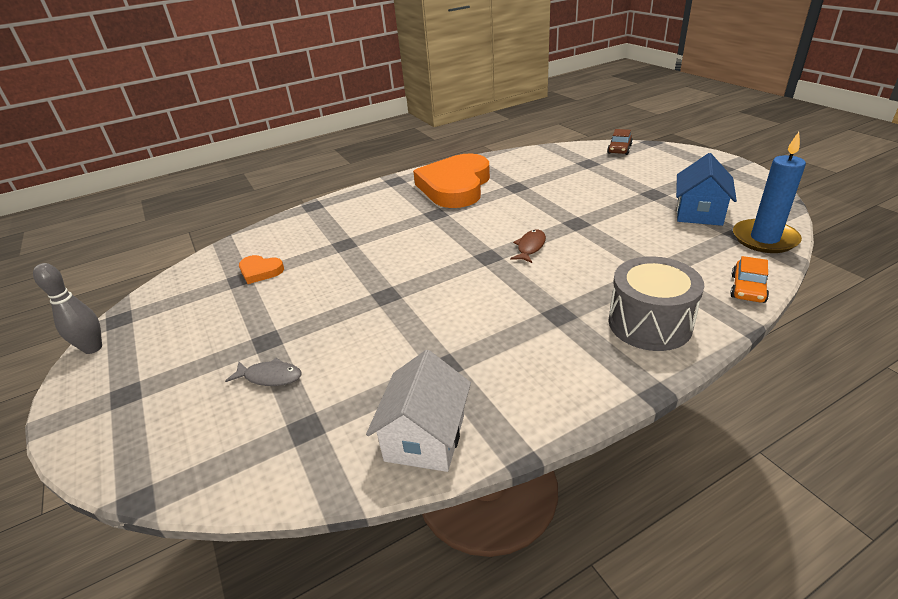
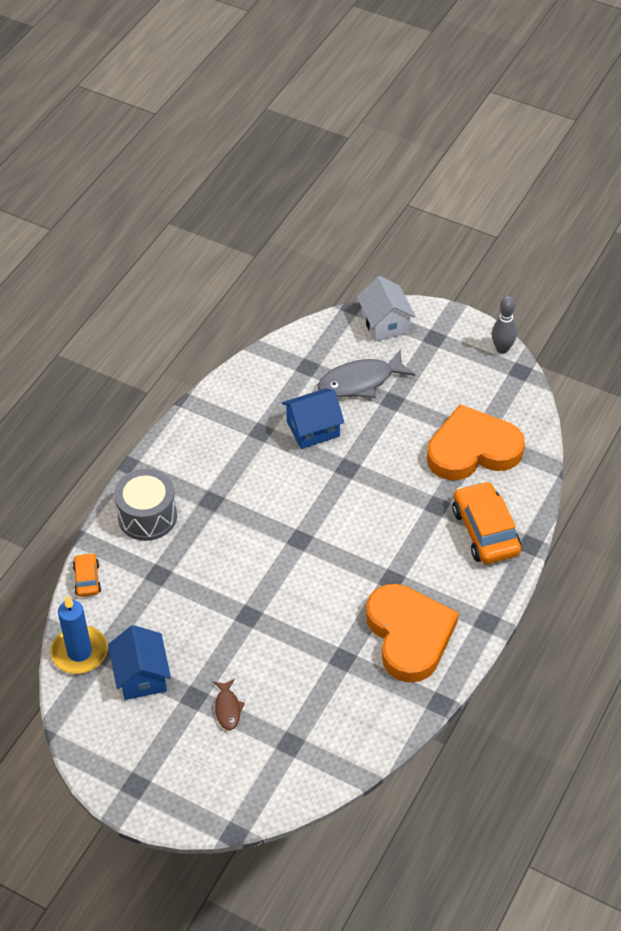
camera: 145 degrees right, 15 degrees up
grey fish [225,358,302,386] -> grey fish [318,350,415,398], size x1.94
orange heart [239,255,284,284] -> orange heart [427,404,525,480], size x2.36
white house [366,350,471,472] -> white house moved to [357,276,416,342]
brown fish [510,230,546,263] -> brown fish moved to [213,679,245,730]
brown car [607,129,633,155] -> none
none -> blue house [282,388,345,449]
none -> orange car [452,481,521,564]

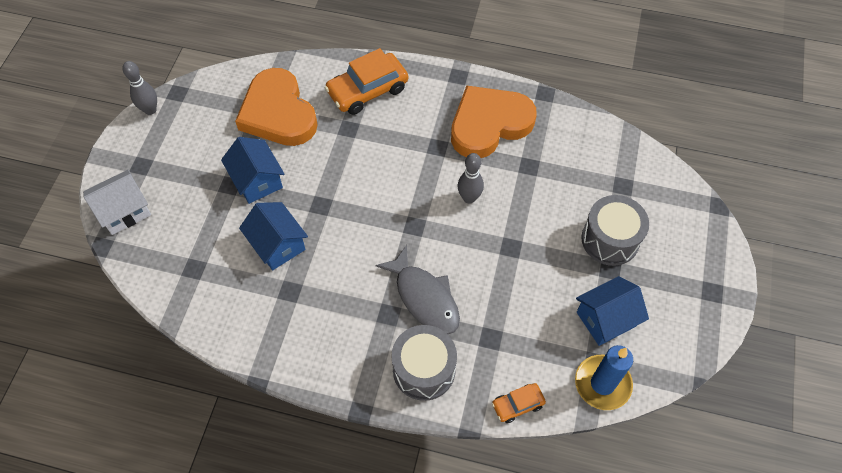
camera: 105 degrees left, 10 degrees up
brown fish [213,679,245,730] -> grey drum [581,195,649,266]
grey fish [318,350,415,398] -> grey fish moved to [375,245,460,334]
none -> blue house [221,137,285,204]
none -> grey bowling pin [458,153,484,204]

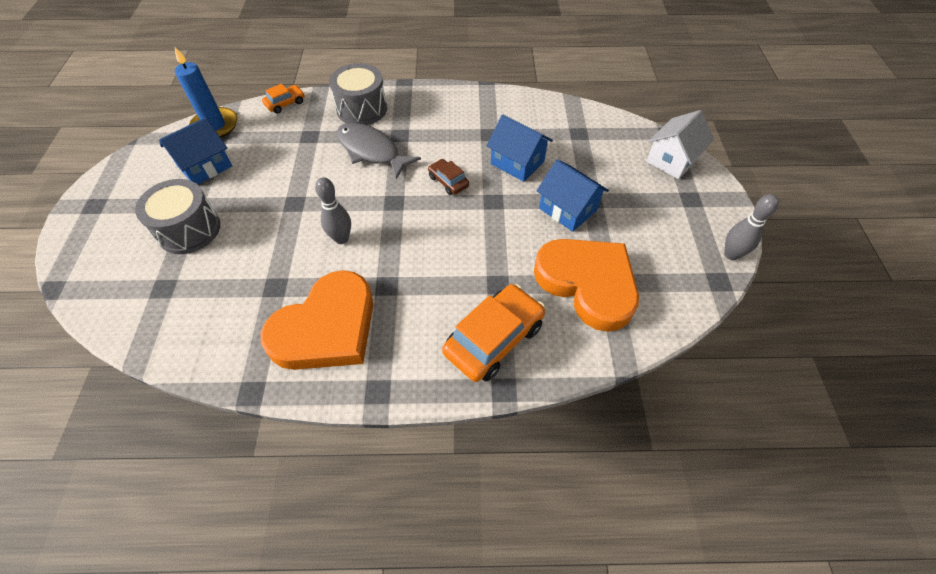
camera: 165 degrees right, 5 degrees down
none -> brown car [428,159,469,195]

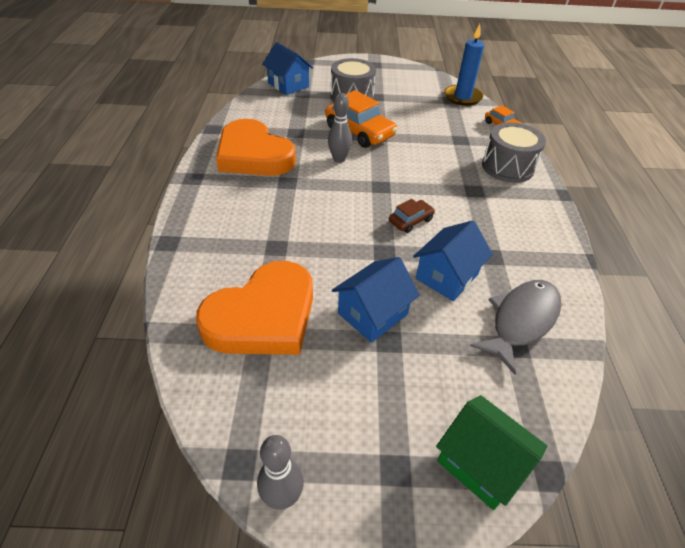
camera: 90 degrees right, 10 degrees down
blue house [159,117,232,185] -> blue house moved to [262,42,313,95]
grey fish [336,122,421,180] -> grey fish moved to [470,280,561,374]
orange car [442,284,545,382] -> orange car moved to [325,90,397,148]
white house [646,110,714,179] -> green house [436,395,547,510]

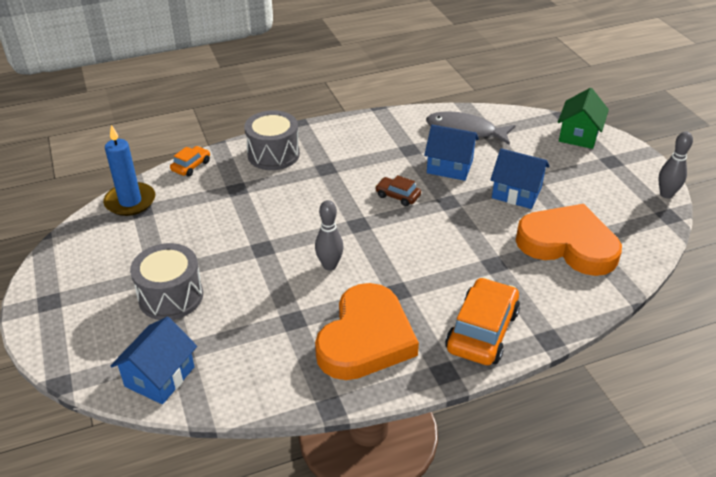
camera: 110 degrees left, 5 degrees down
orange car [325,90,397,148] -> orange car moved to [445,277,520,365]

